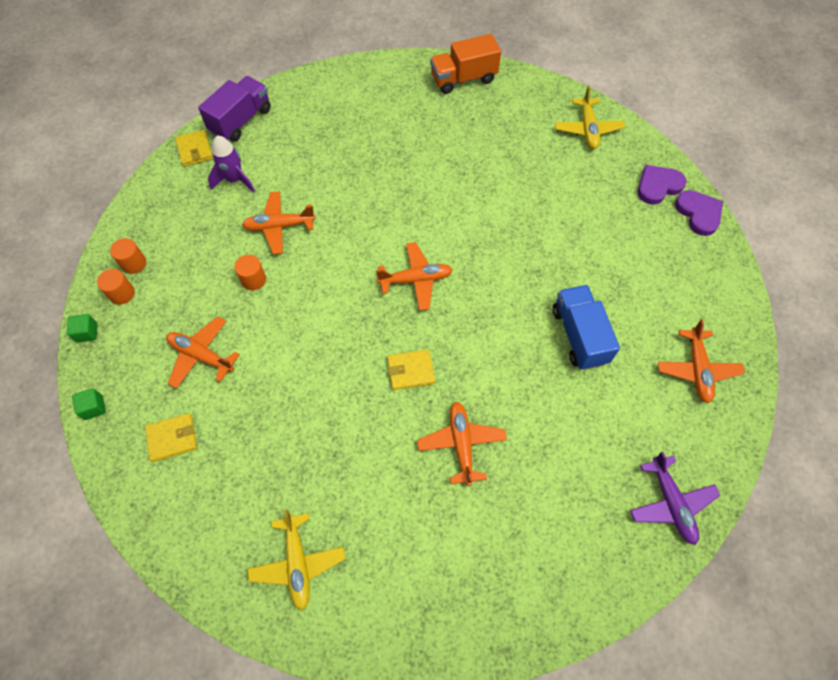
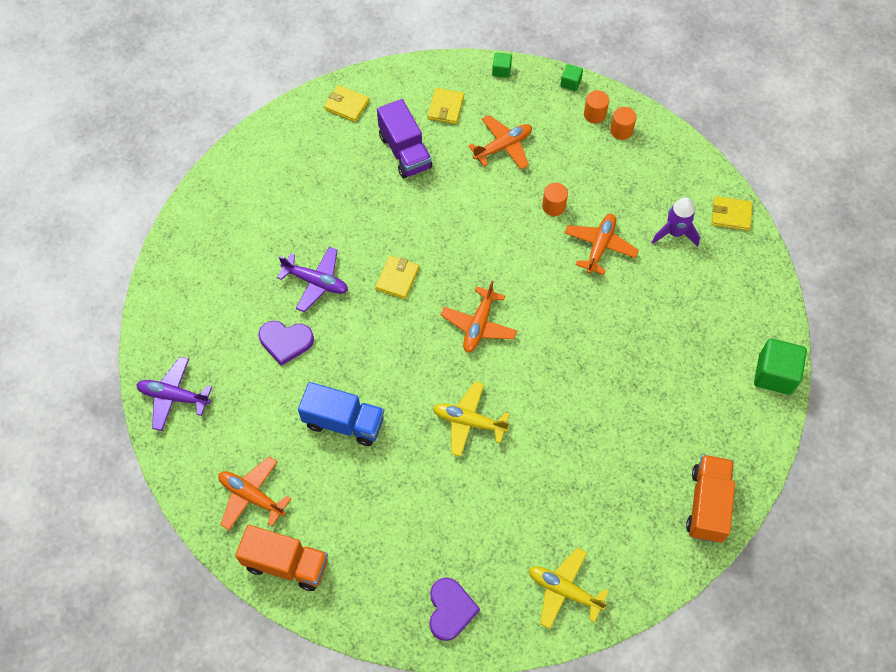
camera: 120 degrees right, 0 degrees up
purple truck [198,76,271,142] -> purple truck moved to [377,99,432,178]
yellow plane [247,510,345,611] -> yellow plane moved to [433,382,510,457]
orange plane [417,402,507,486] -> purple plane [277,247,348,312]
purple heart [675,190,723,236] -> purple heart moved to [259,321,314,366]
none -> orange truck [235,525,328,591]
none -> yellow wallet [324,85,370,122]
none -> green cube [754,338,807,395]

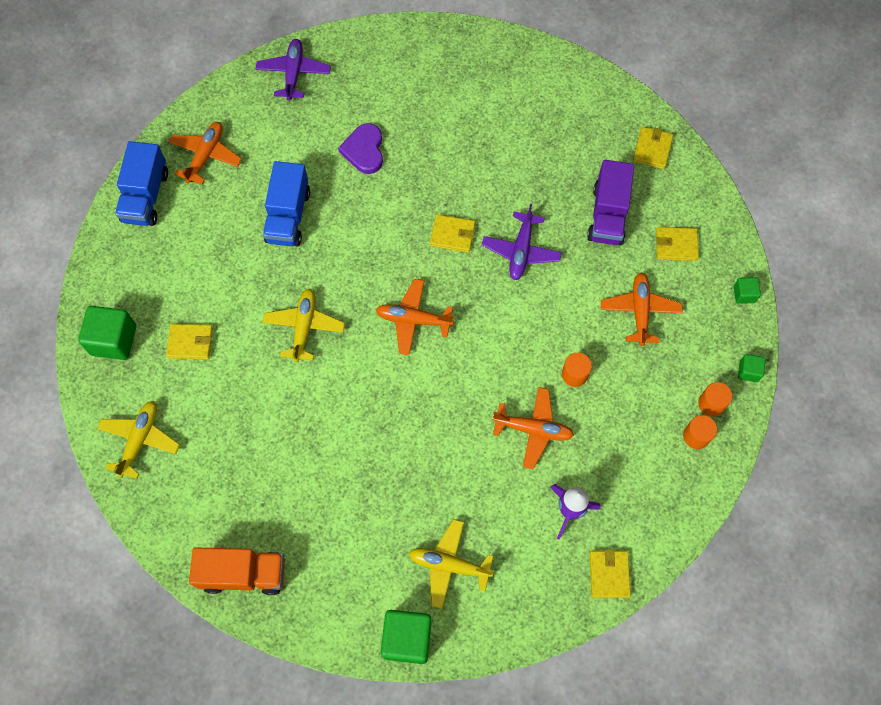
camera: 80 degrees right, 5 degrees up
orange truck [235,525,328,591] -> blue truck [115,141,168,226]
purple plane [277,247,348,312] -> purple plane moved to [482,204,562,280]
purple truck [377,99,432,178] -> purple truck turned 45 degrees counterclockwise [587,160,634,246]
purple heart [430,578,480,641] -> green cube [78,306,136,360]
orange plane [468,115,532,170] -> orange plane turned 135 degrees counterclockwise [601,273,683,346]
none -> yellow wallet [166,324,213,360]
none -> yellow plane [409,519,494,609]

